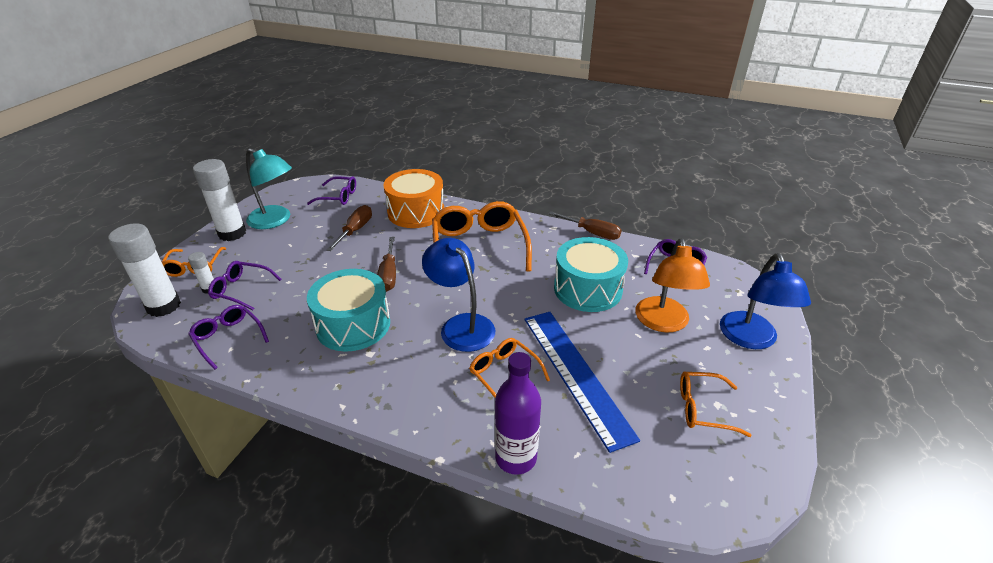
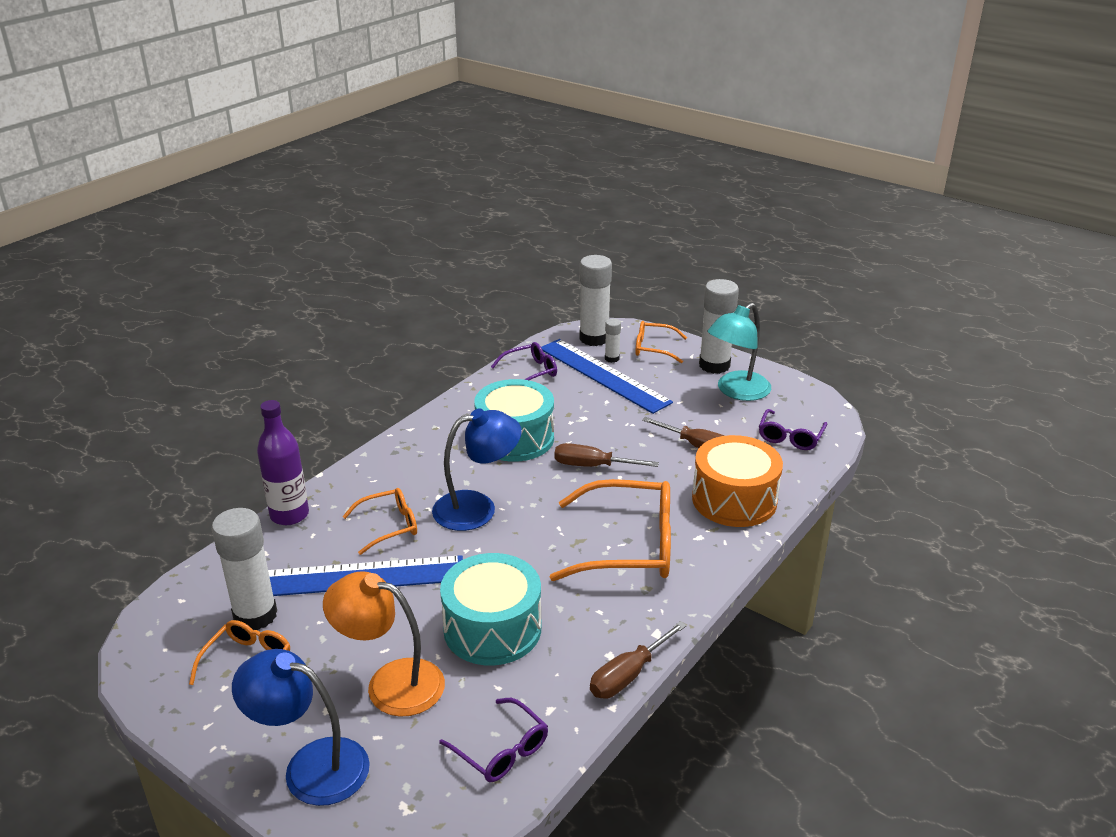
camera: 105 degrees right, 5 degrees down
purple glasses [208,261,282,310] -> blue ruler [541,339,673,414]
none -> white glue stick [212,508,277,630]

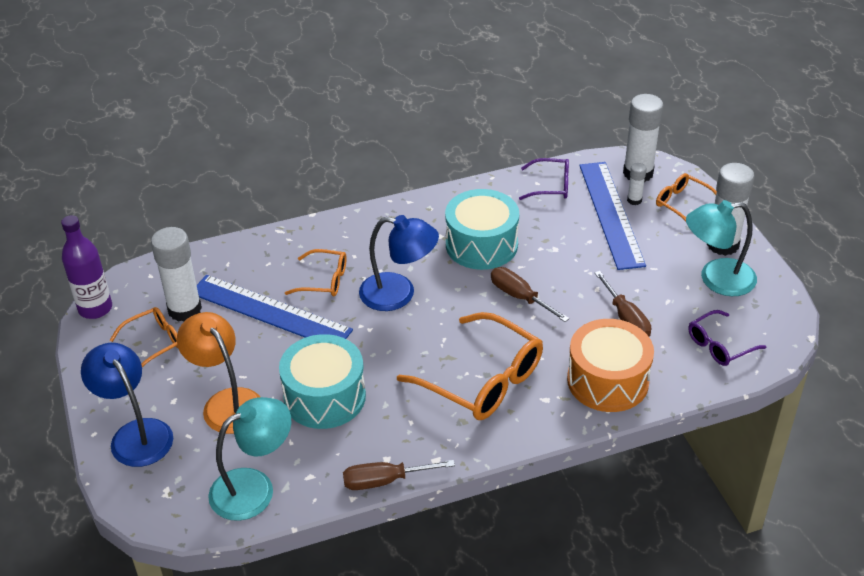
camera: 35 degrees right, 10 degrees up
purple bottle [257,400,309,525] -> purple bottle moved to [61,215,112,319]
purple glasses [439,698,548,782] -> turquoise lamp [208,397,291,521]

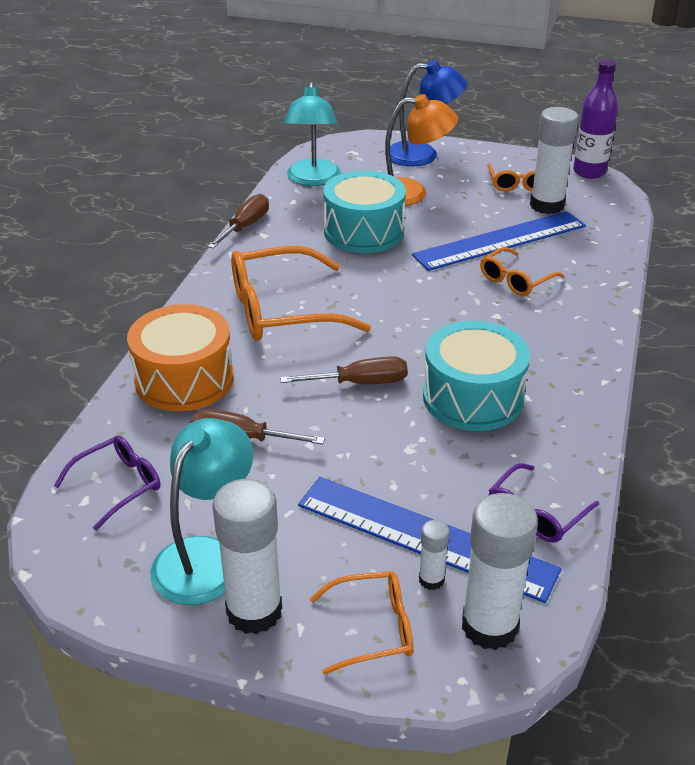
camera: 125 degrees right, 5 degrees down
blue lamp [359,215,439,311] -> none
purple glasses [688,310,766,366] -> purple glasses turned 45 degrees clockwise [54,435,161,531]

